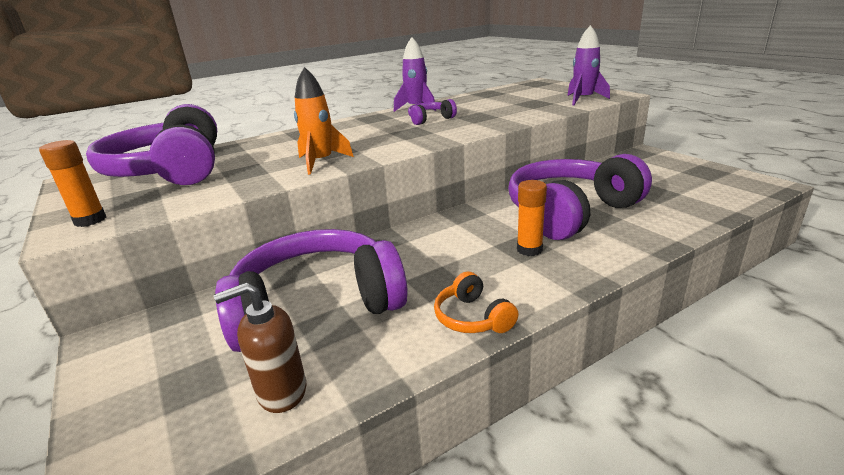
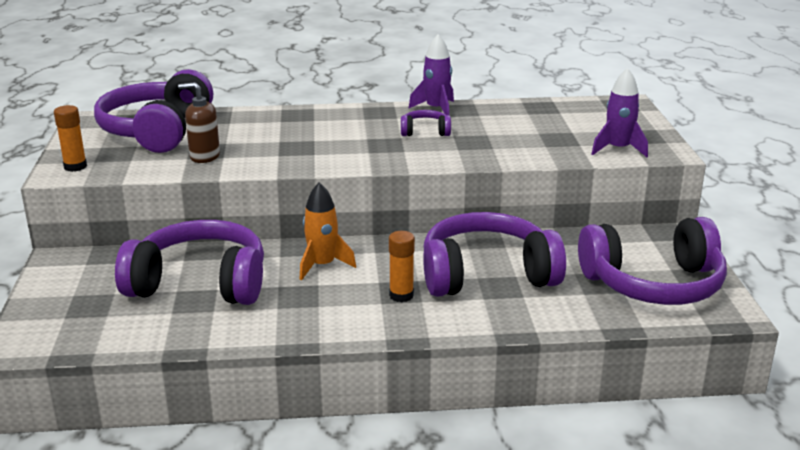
camera: 25 degrees right, 0 degrees up
brown soap dispenser [214,282,306,413] -> brown soap dispenser moved to [178,82,220,163]
orange rocket [294,67,354,175] -> orange rocket moved to [299,182,356,280]
orange headphones [434,272,519,333] -> none
none -> purple headphones [578,217,727,305]

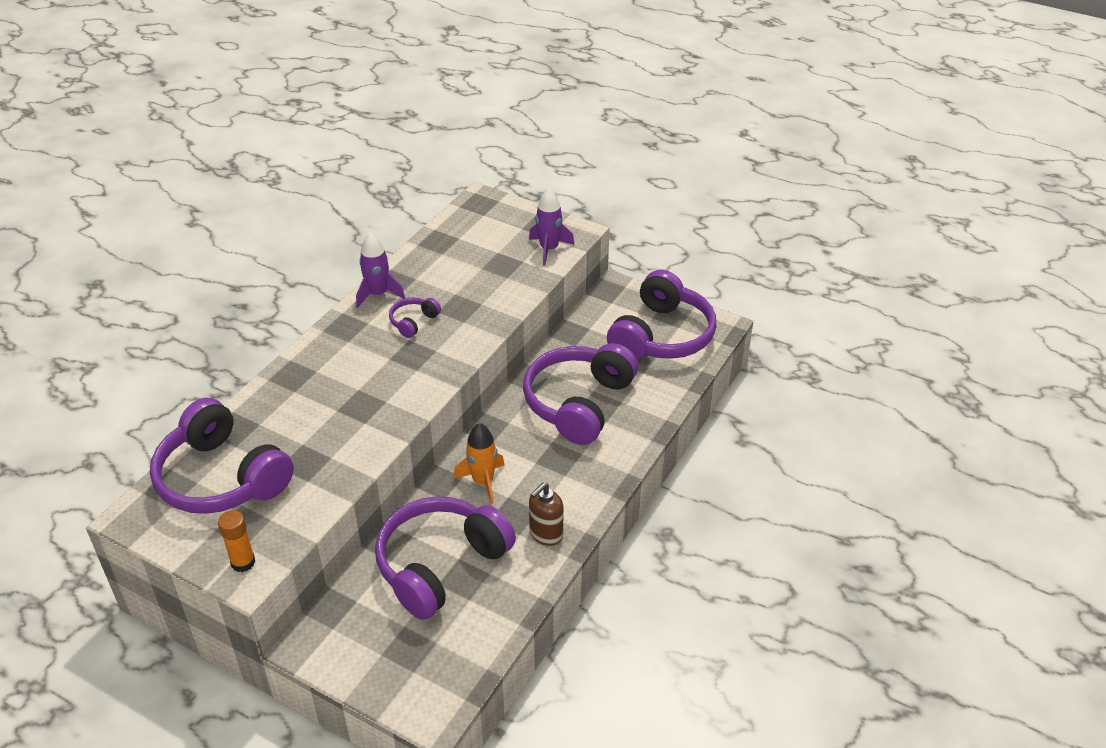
camera: 55 degrees left, 15 degrees up
brown soap dispenser [178,82,220,163] -> brown soap dispenser moved to [529,483,564,546]
orange glue stick [389,231,415,302] -> none

